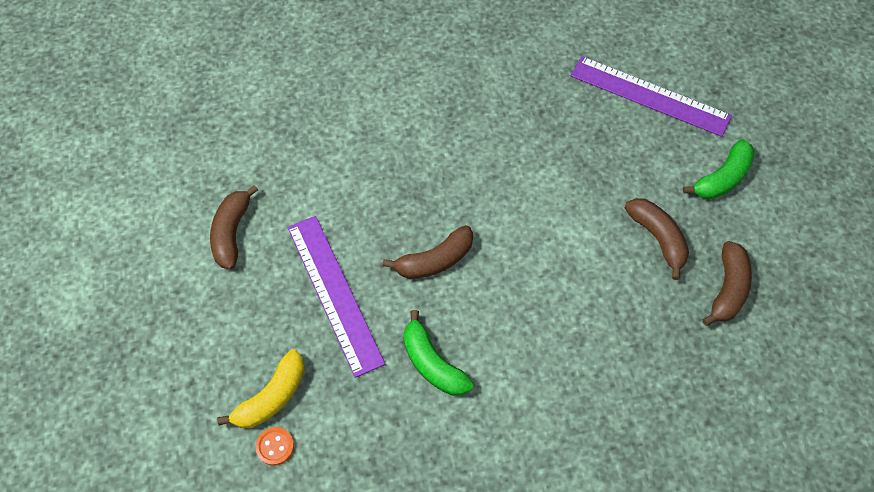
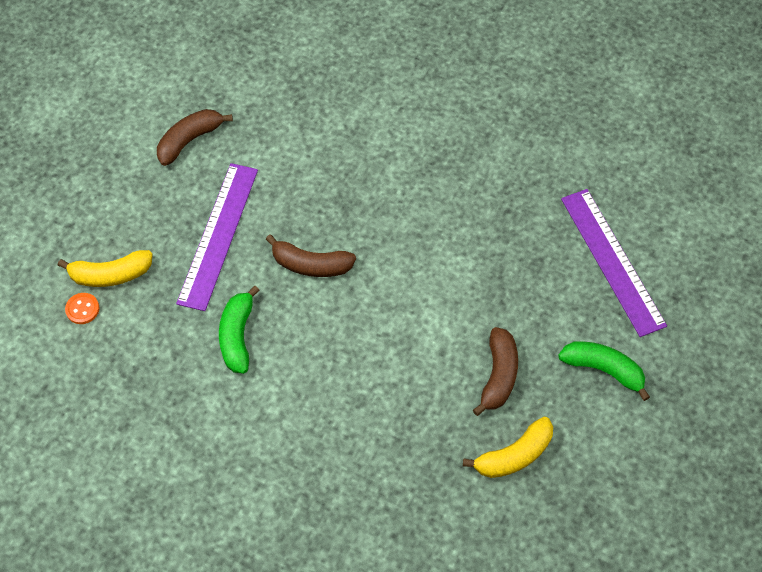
camera: 40 degrees right, 0 degrees up
green banana [683,139,755,199] -> green banana turned 150 degrees counterclockwise [558,341,650,401]
brown banana [703,241,752,326] -> yellow banana [463,417,553,478]

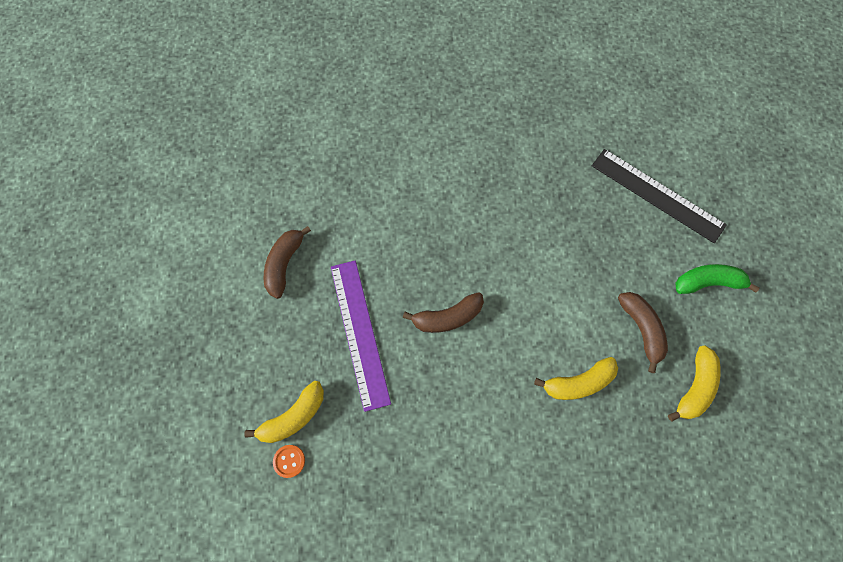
camera: 30 degrees left, 10 degrees up
green banana [219,286,260,374] -> none
purple ruler [561,189,667,337] -> black ruler [592,149,727,243]
none -> yellow banana [534,357,618,400]

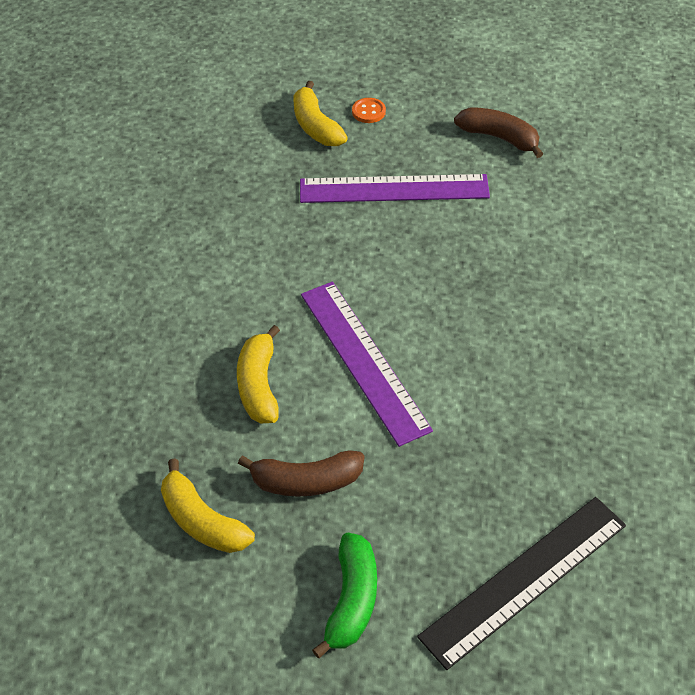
camera: 105 degrees right, 20 degrees down
orange button [273,445,305,478] -> orange button moved to [352,98,386,123]
brown banana [403,292,484,333] -> none
none -> purple ruler [301,282,433,447]

